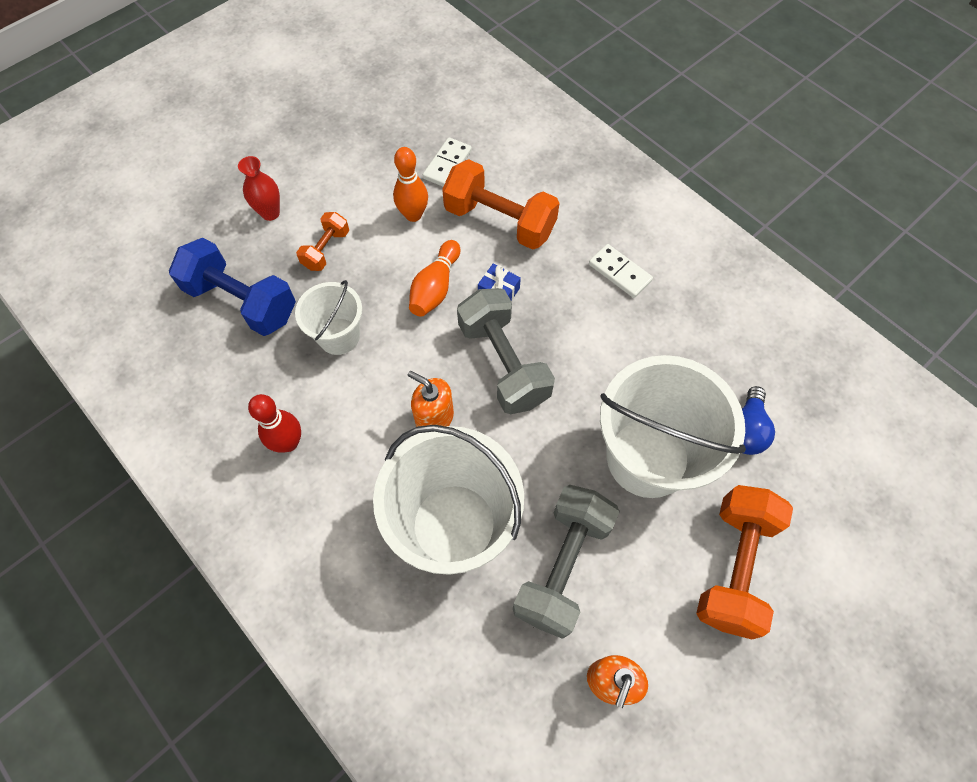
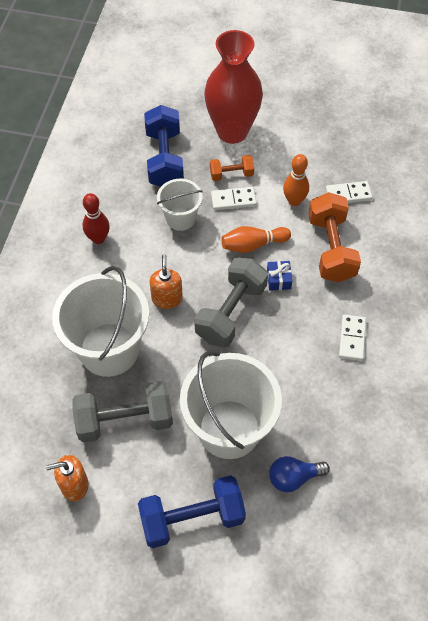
camera: 55 degrees right, 5 degrees down
red vase [238,156,280,221] -> red vase [204,30,263,144], size x2.31
orange dumbbell [696,485,793,639] -> blue dumbbell [138,475,246,548]
none -> white domino [211,187,257,210]

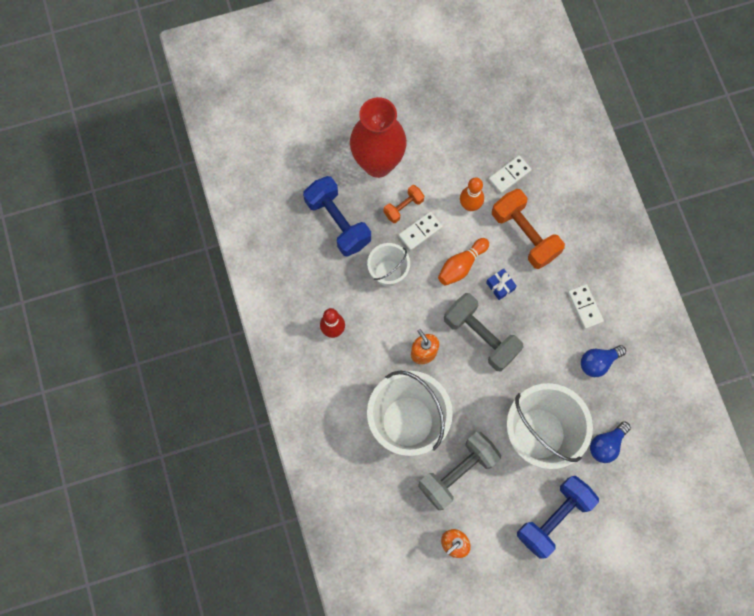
camera: 30 degrees left, 15 degrees up
grey dumbbell [194,257,268,347] -> grey dumbbell turned 45 degrees counterclockwise [444,293,523,371]
none -> blue light bulb [581,345,626,377]

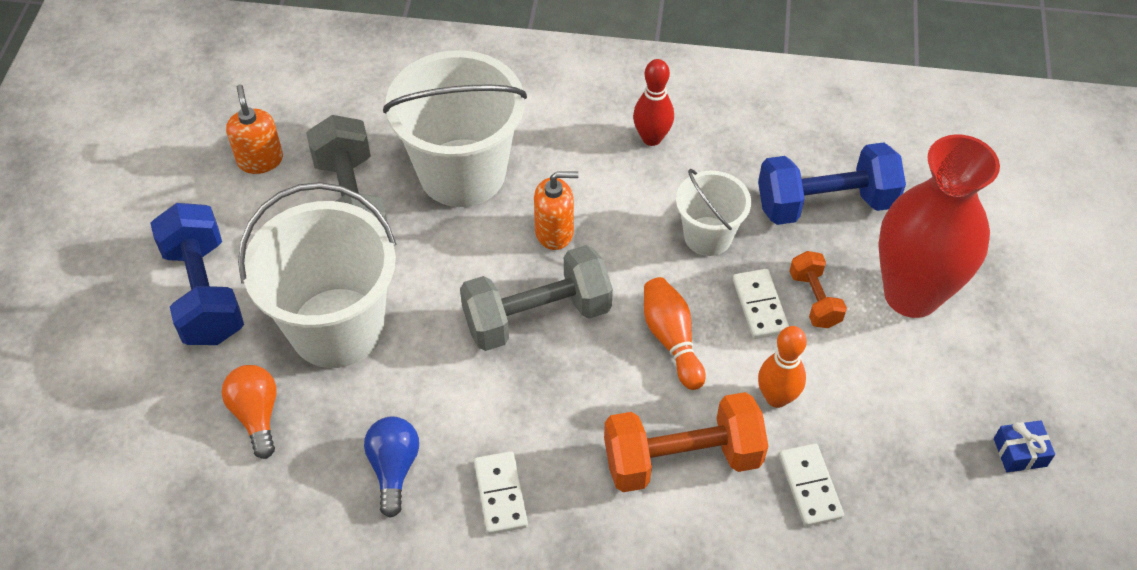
camera: 115 degrees right, 20 degrees down
blue gift [486,269,517,300] -> blue gift moved to [994,420,1055,472]
white domino [568,284,604,329] -> white domino turned 75 degrees clockwise [474,451,528,535]
blue light bulb [590,421,631,463] -> orange light bulb [222,365,277,459]

